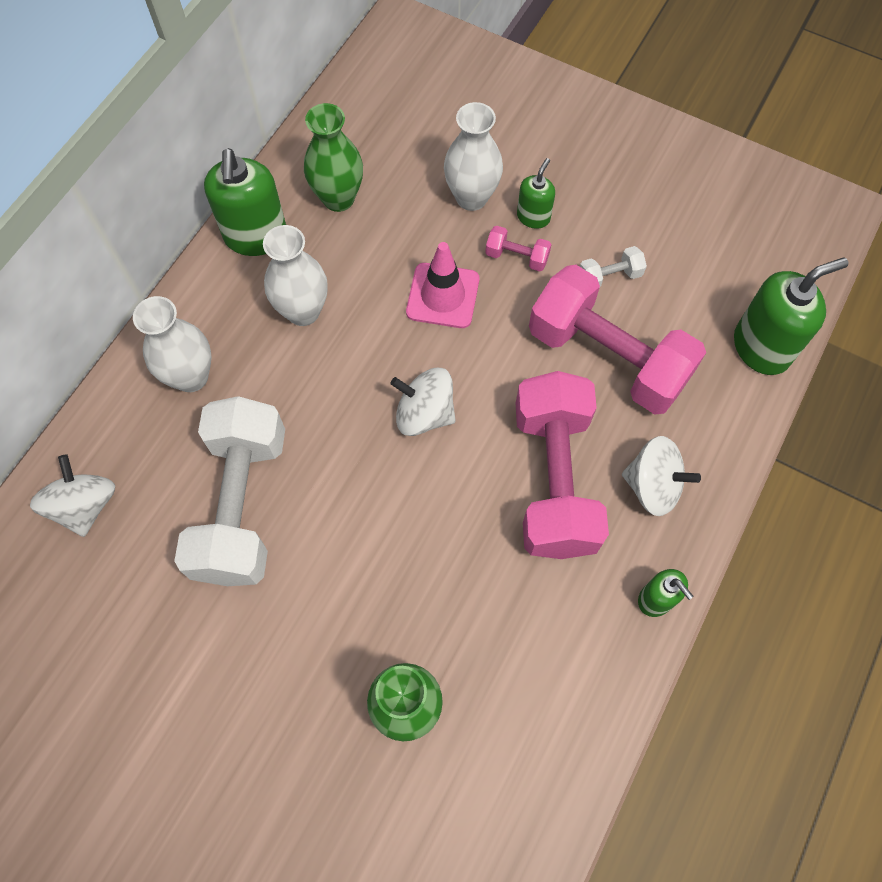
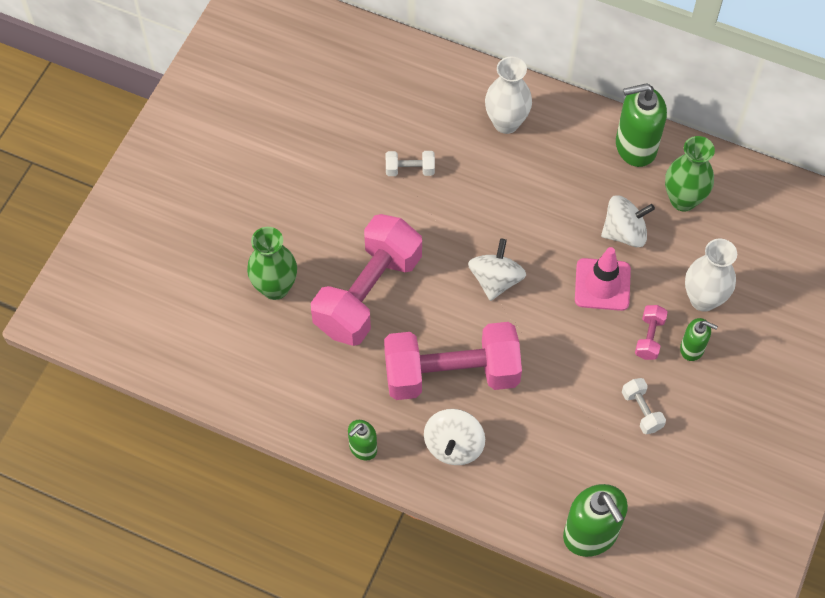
camera: 85 degrees right, 5 degrees down
white spinning top [30,455,115,537] -> white spinning top moved to [601,195,655,247]
white dumbbell [174,396,285,586] -> white dumbbell [386,151,435,176], size x0.40
white vase [263,225,328,326] -> none
pink dumbbell [529,265,706,415] -> pink dumbbell moved to [311,214,422,346]

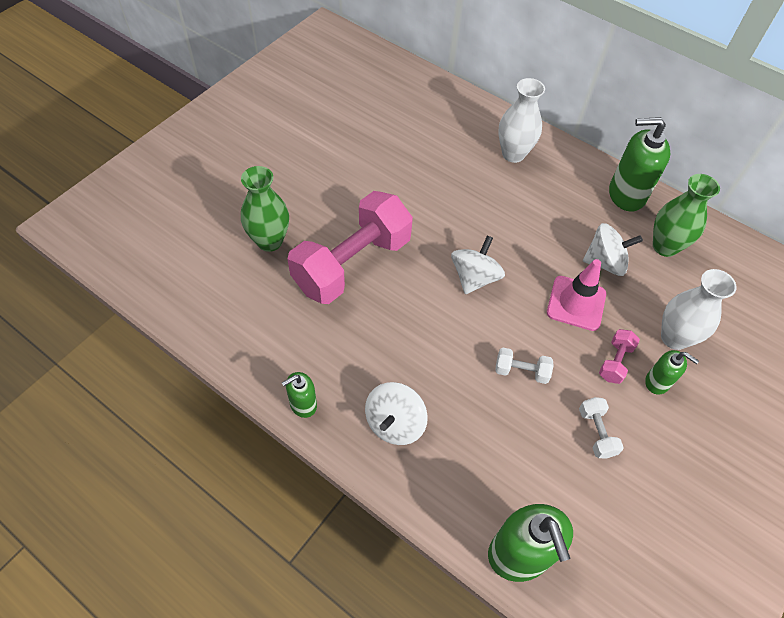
camera: 10 degrees right, 5 degrees down
pink dumbbell [384,322,522,400] -> none
white dumbbell [386,151,435,176] -> white dumbbell moved to [495,348,554,384]

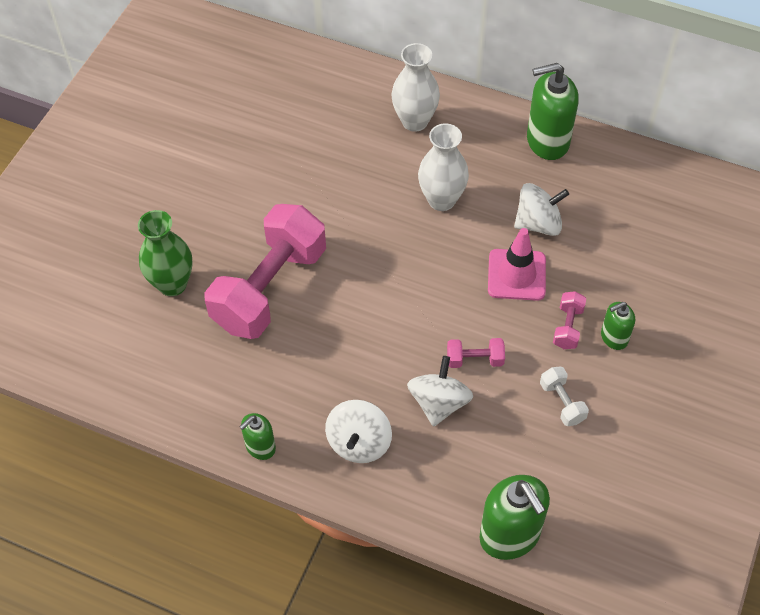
camera: 10 degrees left, 0 degrees up
white spinning top [451,235,505,294] -> white spinning top moved to [407,356,473,427]
white dumbbell [495,348,554,384] -> pink dumbbell [447,338,505,368]
green soap dispenser [645,350,699,394] -> green soap dispenser turned 135 degrees clockwise [601,302,635,350]
green vase [653,174,720,257] -> none
white vase [661,269,737,350] -> white vase moved to [418,124,469,211]

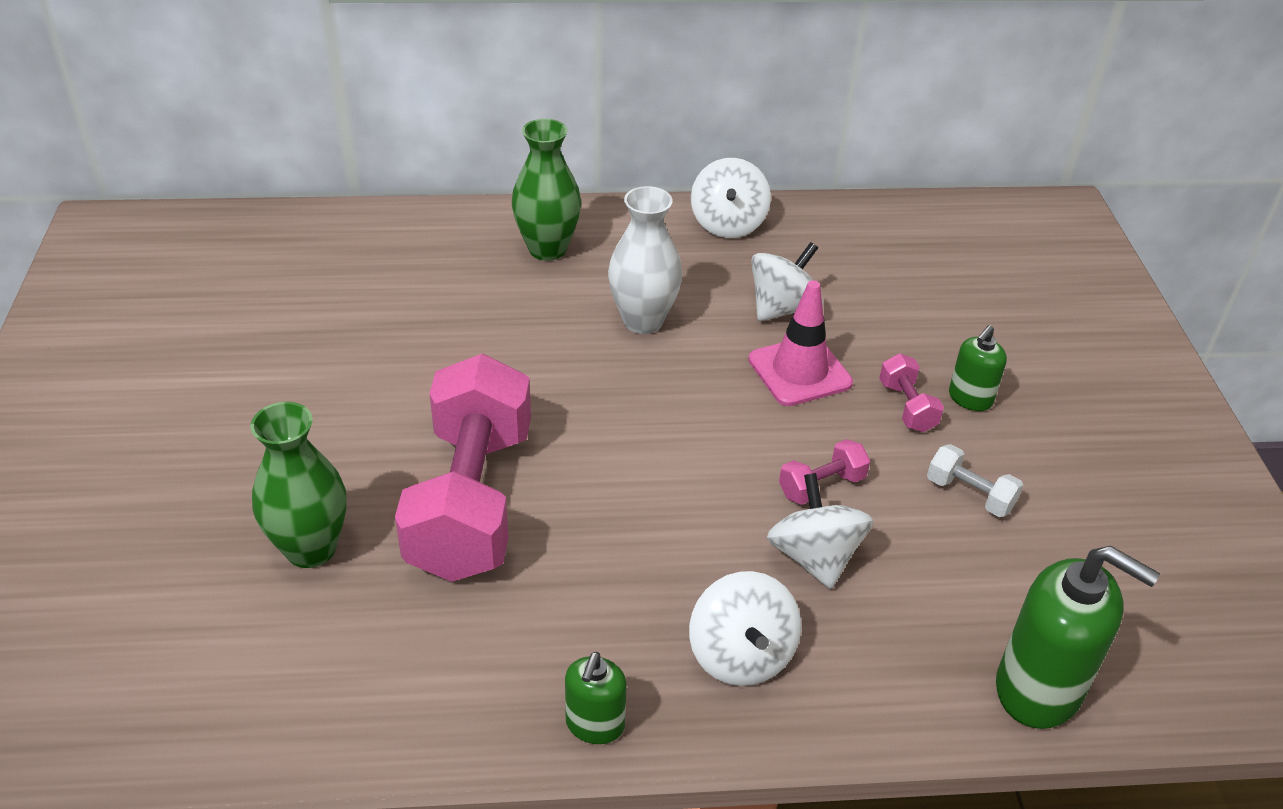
camera: 30 degrees left, 15 degrees down
white vase [391,43,440,132] -> green vase [512,119,581,261]
green soap dispenser [527,63,579,160] -> white spinning top [691,158,771,238]

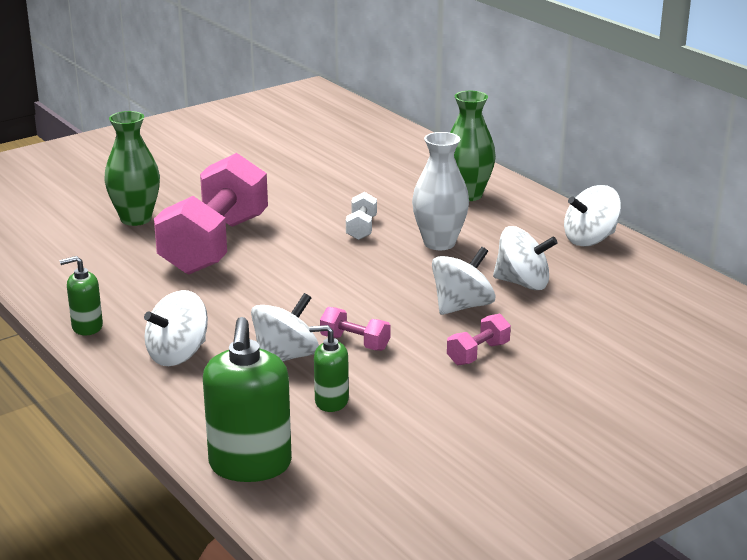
camera: 60 degrees right, 15 degrees down
pink dumbbell [395,354,531,582] -> pink dumbbell turned 45 degrees counterclockwise [154,153,268,275]
pink traffic cone [748,280,853,406] -> white spinning top [432,247,496,315]
white dumbbell [927,444,1023,517] -> white dumbbell moved to [346,192,377,240]
green soap dispenser [949,325,1007,411] -> green soap dispenser moved to [309,325,349,412]

